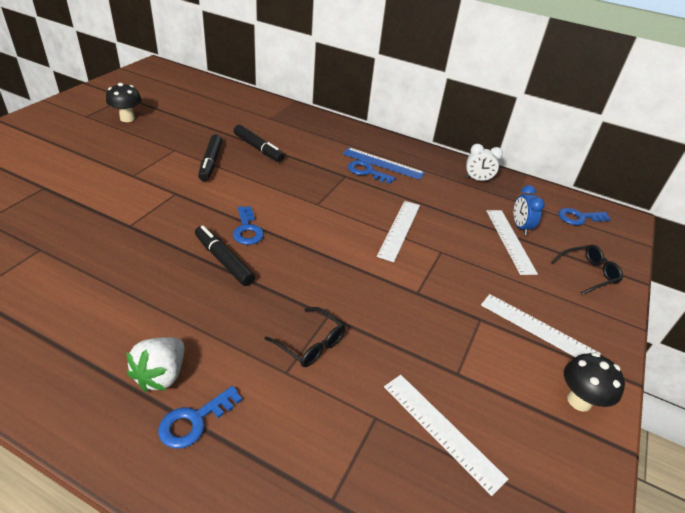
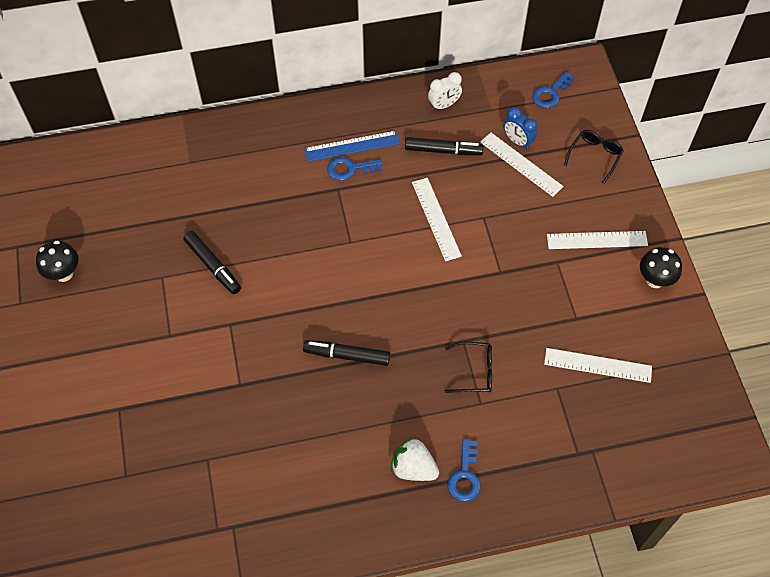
camera: 35 degrees left, 20 degrees up
white strawberry [126,337,184,392] -> white strawberry turned 135 degrees clockwise [391,437,439,481]
blue key [233,206,264,245] -> none
black marker [234,125,284,162] -> black marker moved to [405,137,484,155]

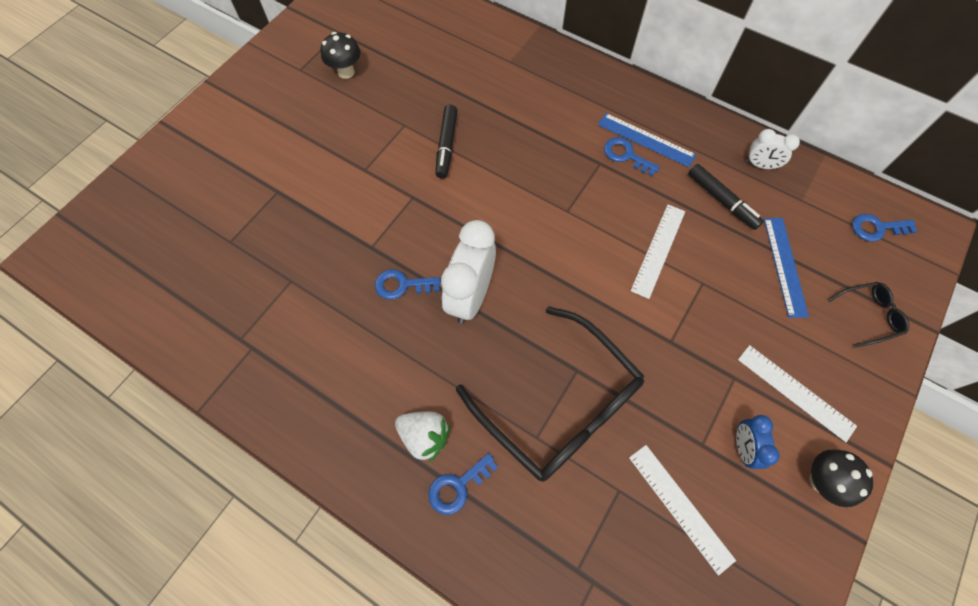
camera: 45 degrees right, 5 degrees up
black marker [303,340,390,366] -> white clock [441,220,496,324]
white strawberry [391,437,439,481] -> white strawberry turned 135 degrees clockwise [395,411,450,462]
black glasses [444,342,492,393] -> black glasses [456,306,644,482], size x2.36
white ruler [480,132,564,197] -> blue ruler [764,218,809,318]
blue clock [504,107,537,149] -> blue clock moved to [736,415,780,469]
none -> blue key [375,269,441,300]

